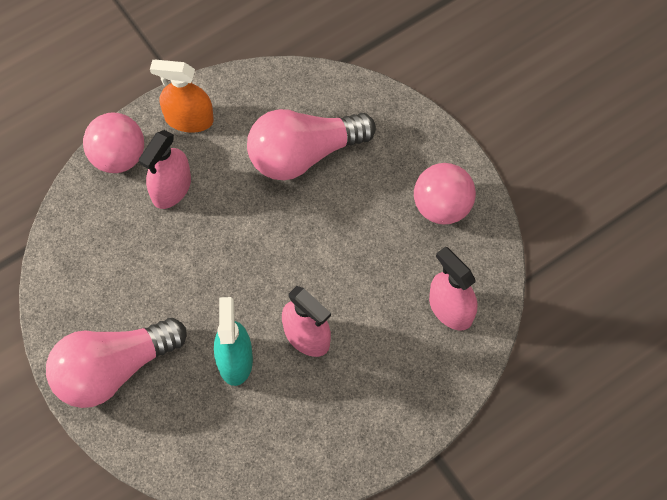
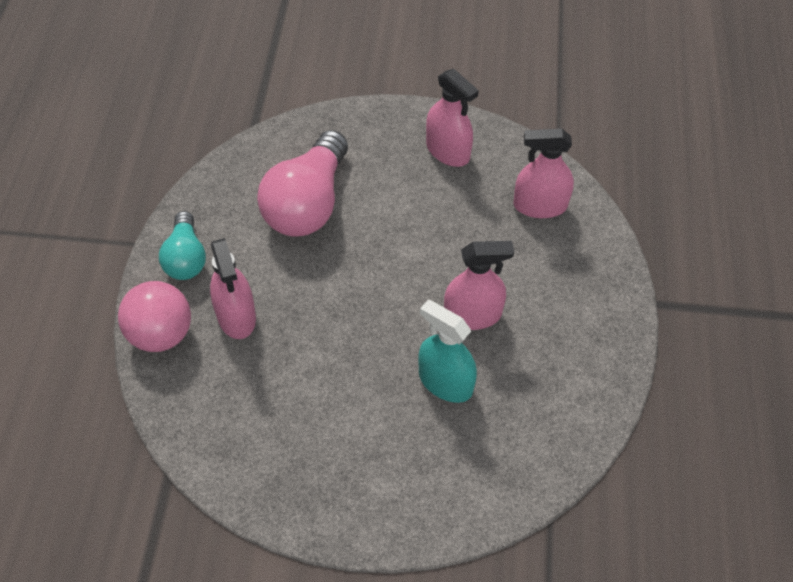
camera: 50 degrees left, 10 degrees down
pink light bulb [46,318,187,408] -> none
orange spray bottle [150,60,214,133] -> turquoise light bulb [159,211,206,280]
pink ball [414,163,476,225] -> pink spray bottle [426,69,479,167]

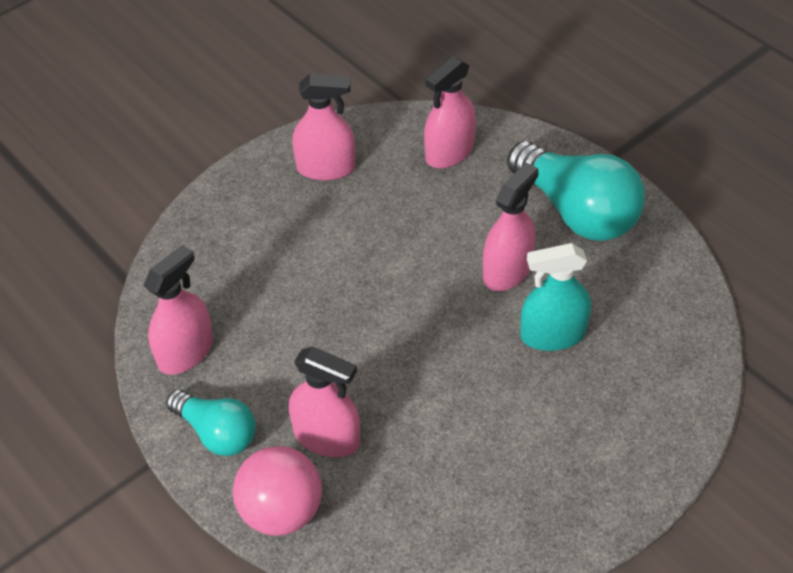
camera: 45 degrees left, 5 degrees down
pink light bulb [257,130,348,236] -> none
none -> pink spray bottle [143,245,213,375]
none -> turquoise light bulb [507,141,645,241]

